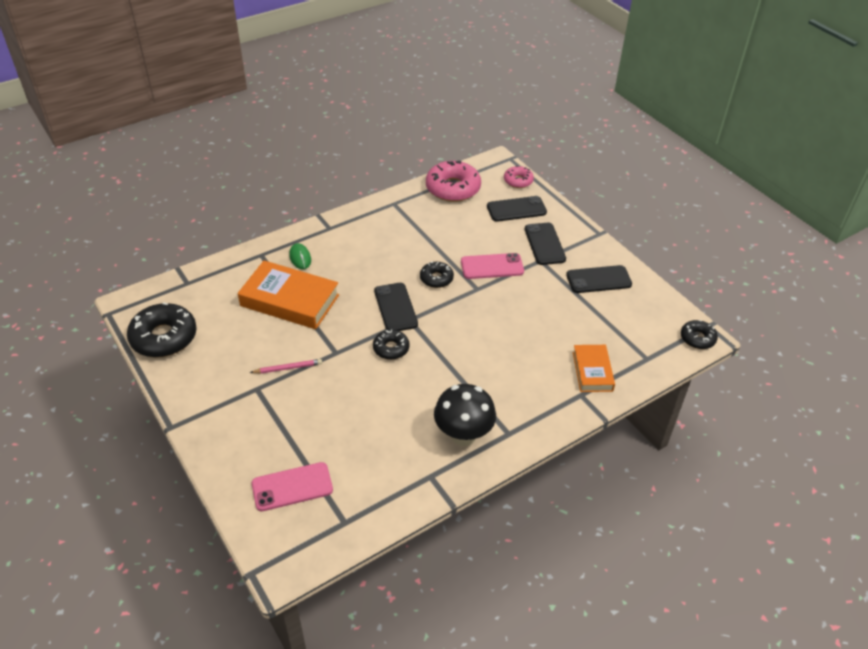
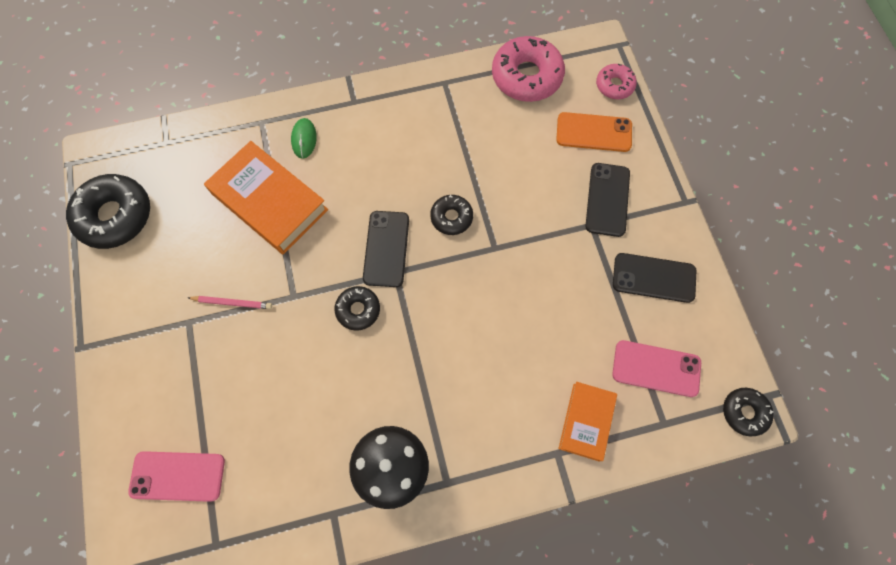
camera: 20 degrees right, 25 degrees up
pink phone [461,253,524,279] -> pink phone moved to [612,340,701,397]
black phone [487,196,547,222] -> orange phone [556,112,632,152]

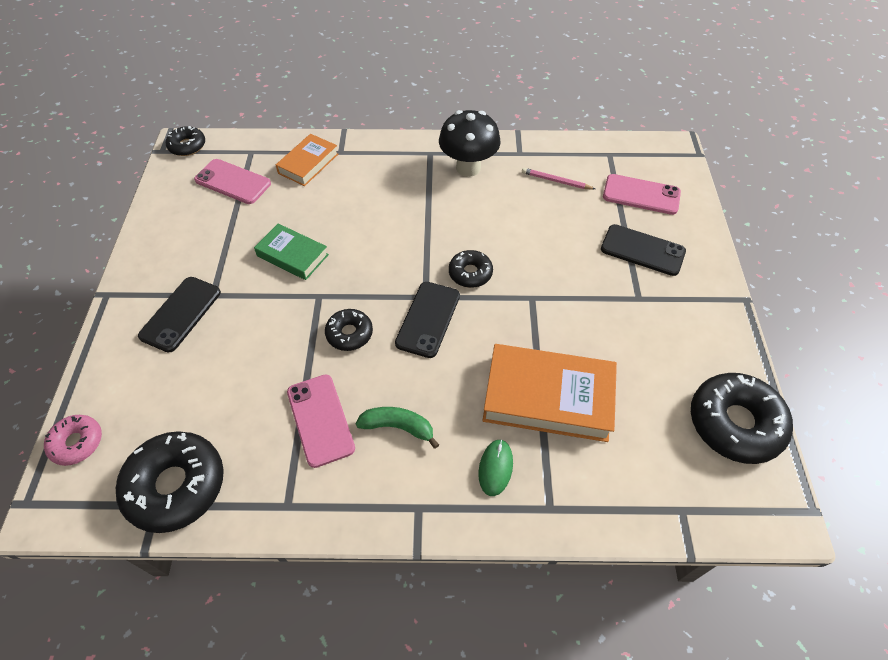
camera: 165 degrees left, 15 degrees down
pink pencil [188,296,272,309] -> pink pencil moved to [522,168,595,190]
orange book [204,141,328,255] -> orange book turned 45 degrees counterclockwise [483,344,617,442]
pink donut [492,36,565,102] -> black donut [116,431,224,533]
orange phone [556,112,632,152] -> none
black phone [613,253,696,303] -> black phone moved to [601,224,686,276]
none -> green book [254,223,329,280]
none -> pink phone [287,374,355,468]
none -> green banana [355,407,439,449]

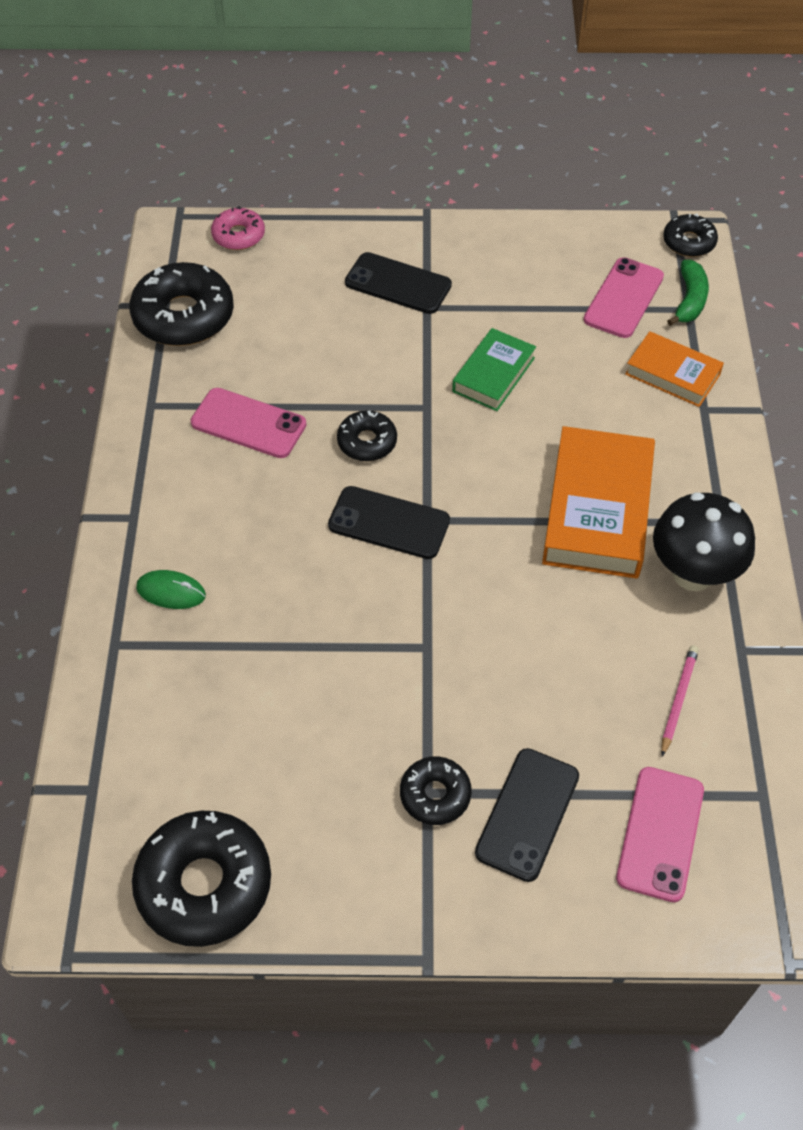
camera: 90 degrees right, 0 degrees up
pink phone [287,374,355,468] -> pink phone turned 45 degrees clockwise [191,388,306,458]
green banana [355,407,439,449] -> green banana moved to [667,260,709,326]
black donut [449,250,493,288] -> black donut moved to [400,756,472,825]
orange book [483,344,617,442] -> orange book moved to [542,426,655,579]

